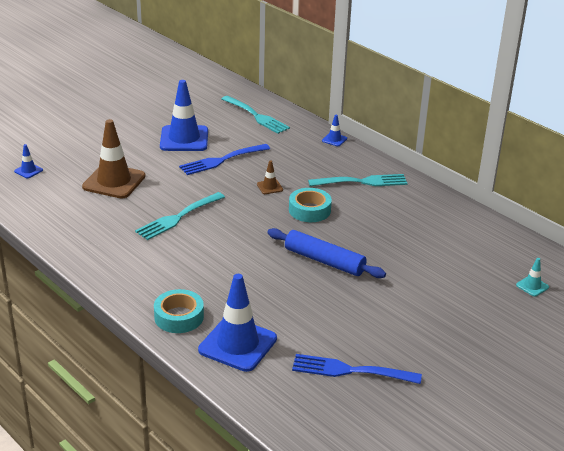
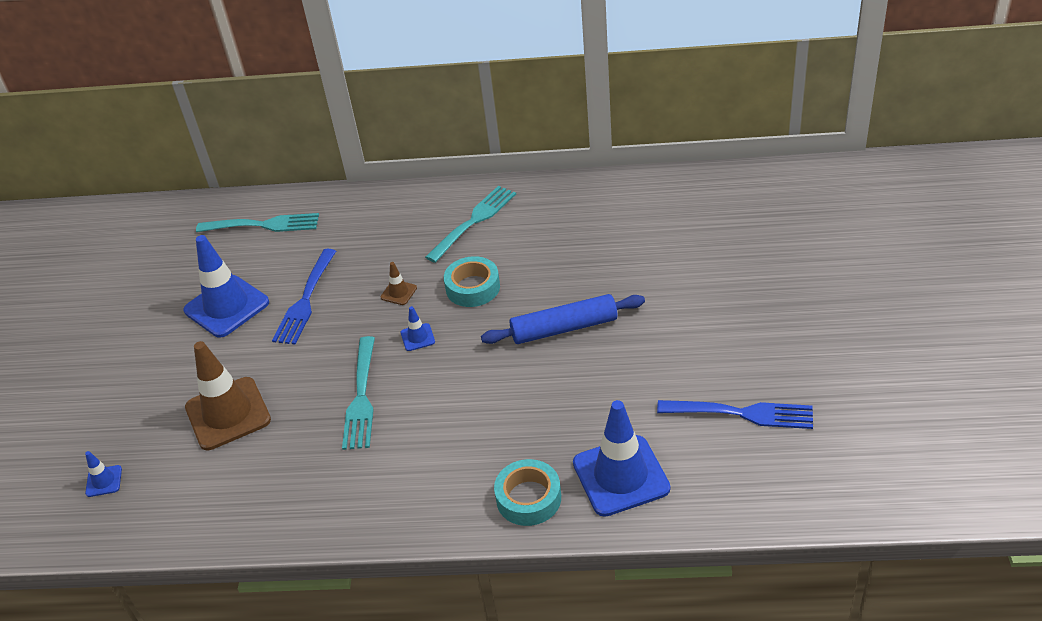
camera: 40 degrees left, 10 degrees up
blue fork [292,354,422,384] -> blue fork turned 135 degrees counterclockwise [657,400,813,429]
blue traffic cone [322,115,347,146] -> blue traffic cone moved to [401,306,435,351]
turquoise traffic cone [516,258,549,297] -> none

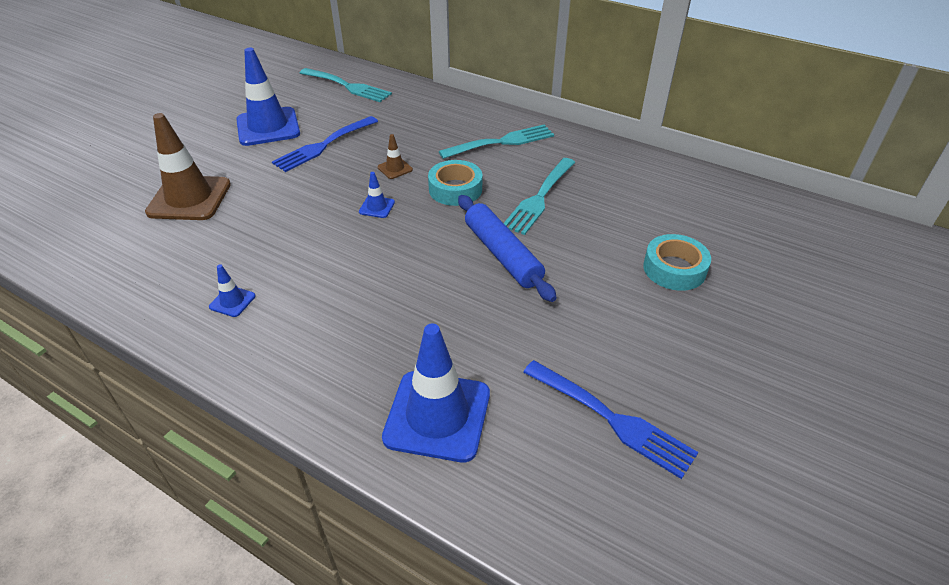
camera: 25 degrees right, 0 degrees up
blue traffic cone [85,451,122,497] -> blue traffic cone moved to [209,264,256,317]
turquoise fork [342,336,375,450] -> turquoise fork moved to [504,158,575,235]
blue rolling pin [481,294,645,344] -> blue rolling pin turned 45 degrees clockwise [458,195,557,302]
turquoise tape [494,459,561,526] -> turquoise tape moved to [643,234,711,291]

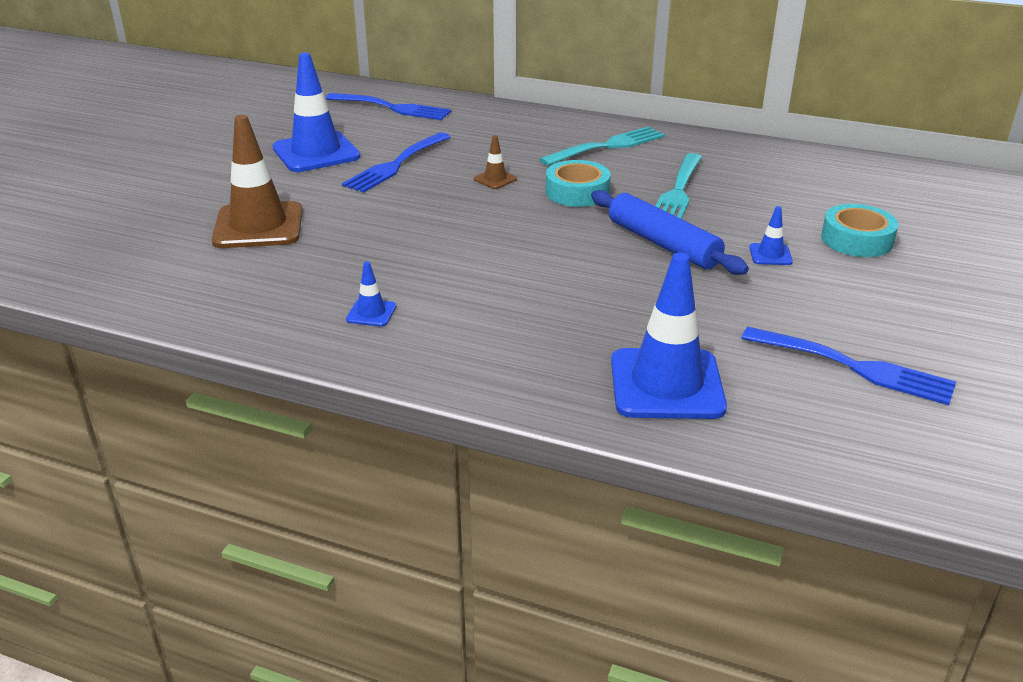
camera: 10 degrees left, 10 degrees down
turquoise fork [300,68,392,102] -> blue fork [325,93,451,120]
blue traffic cone [359,172,395,218] -> blue traffic cone moved to [749,206,793,265]

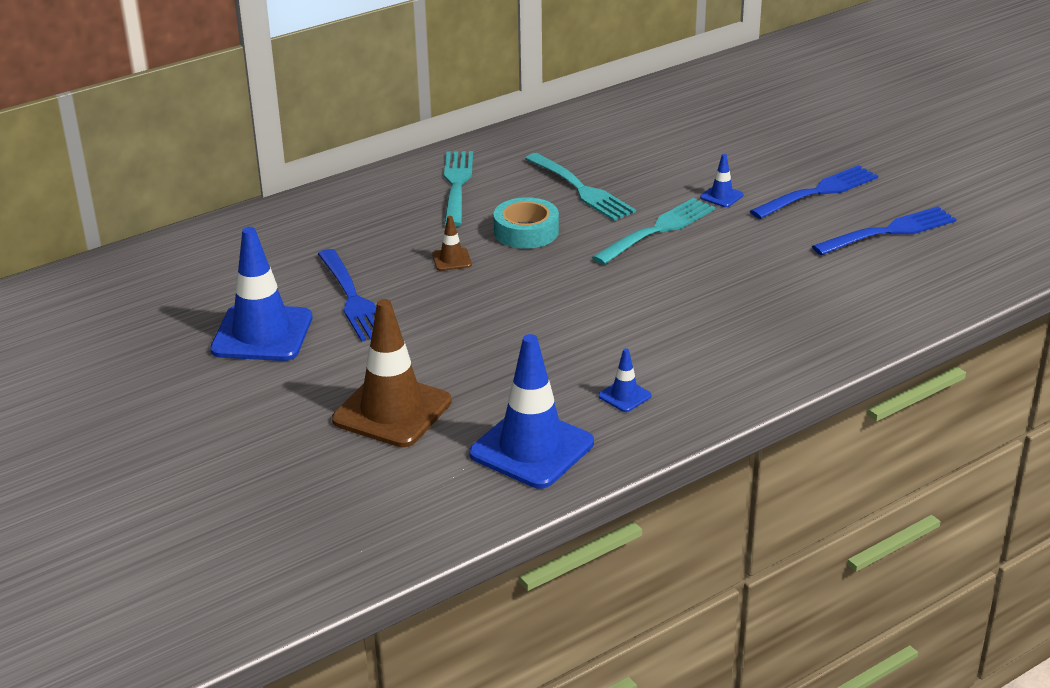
camera: 55 degrees left, 0 degrees up
blue fork [325,93,451,120] -> blue fork moved to [750,165,878,219]
blue rolling pin [591,190,749,275] -> turquoise fork [592,198,715,265]
blue traffic cone [611,253,727,419] -> blue traffic cone moved to [469,334,594,489]
turquoise tape [821,204,899,257] -> none

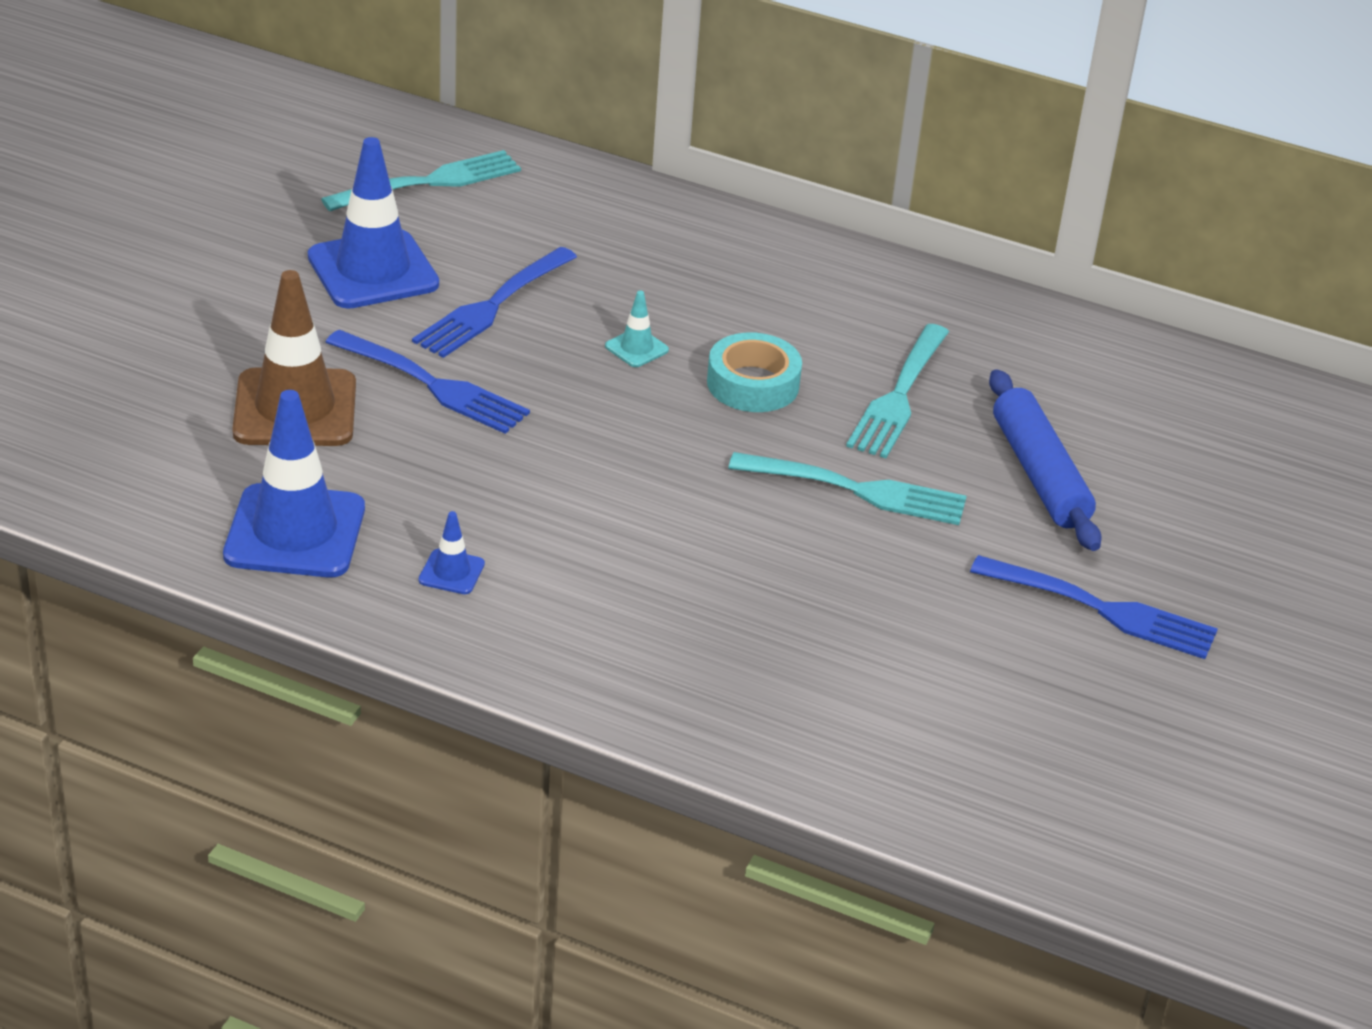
camera: 55 degrees right, 5 degrees up
brown traffic cone [432,216,472,271] -> turquoise traffic cone [605,291,669,367]
turquoise fork [444,151,473,227] -> turquoise fork moved to [321,150,521,211]
blue traffic cone [700,154,743,207] -> none
blue fork [812,207,957,255] -> blue fork moved to [325,330,530,434]
none -> blue rolling pin [989,369,1102,551]

